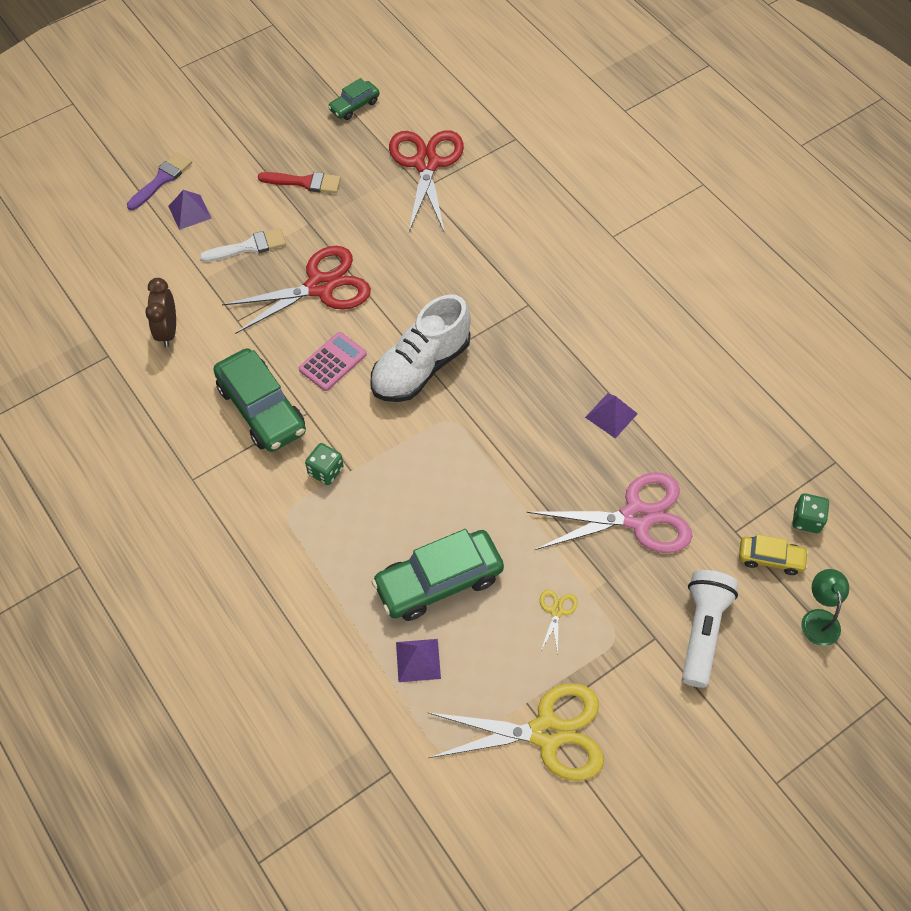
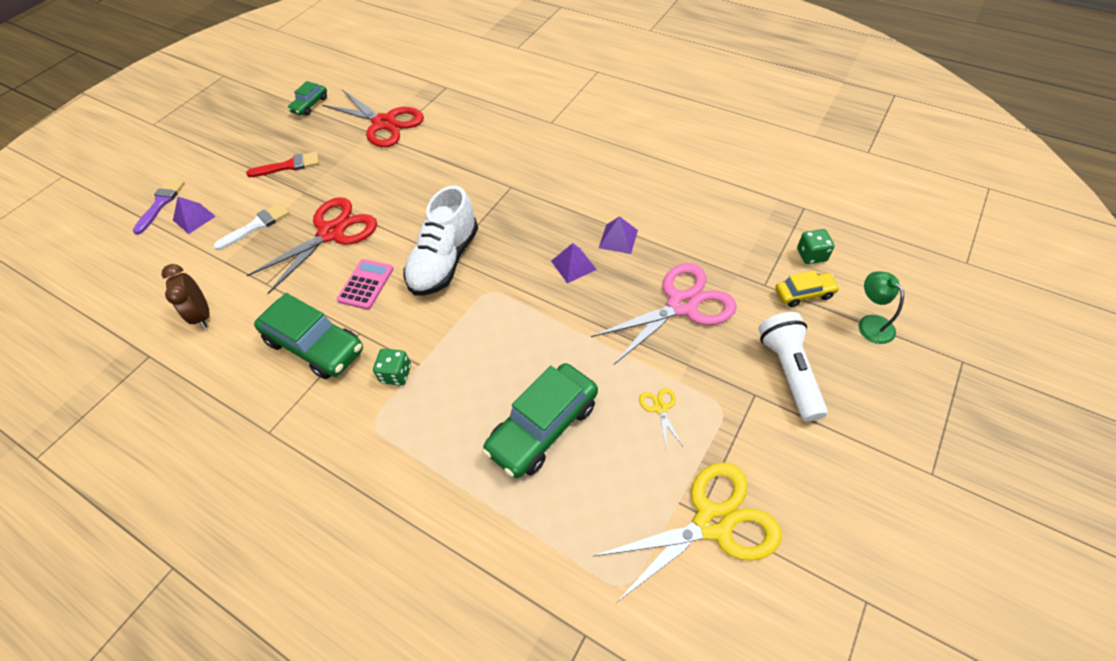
camera: 20 degrees left, 5 degrees down
red scissors [389,130,464,234] -> red scissors turned 150 degrees clockwise [322,90,424,147]
purple pyramid [396,639,441,682] -> purple pyramid moved to [551,243,597,283]

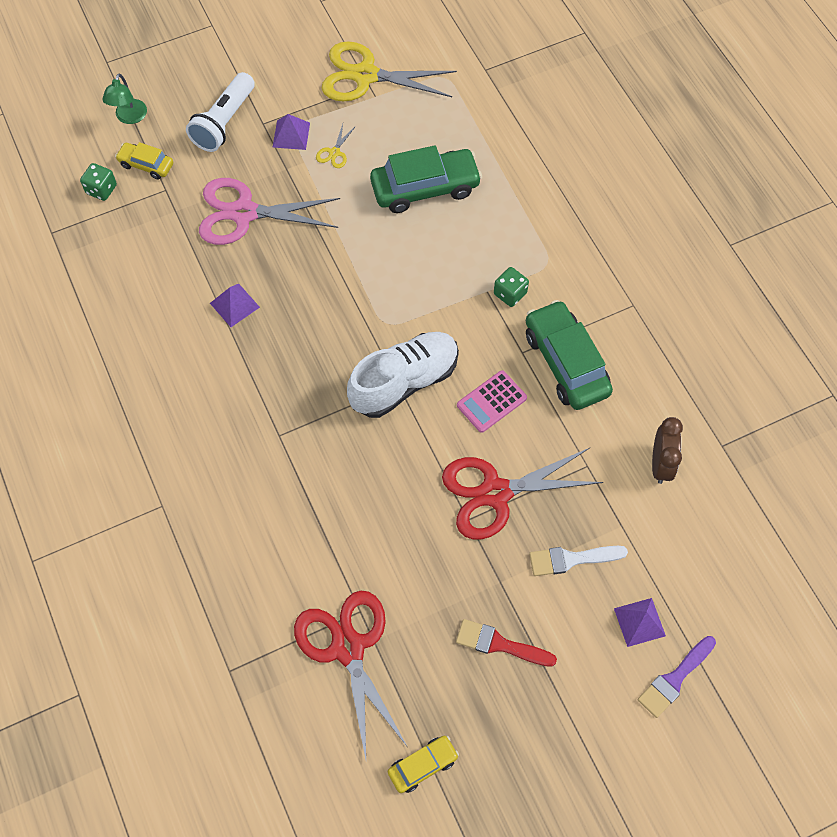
camera: 150 degrees left, 10 degrees up
green car [288,81,327,115] -> yellow car [388,736,459,793]
purple pyramid [551,243,597,283] -> purple pyramid moved to [273,114,310,150]

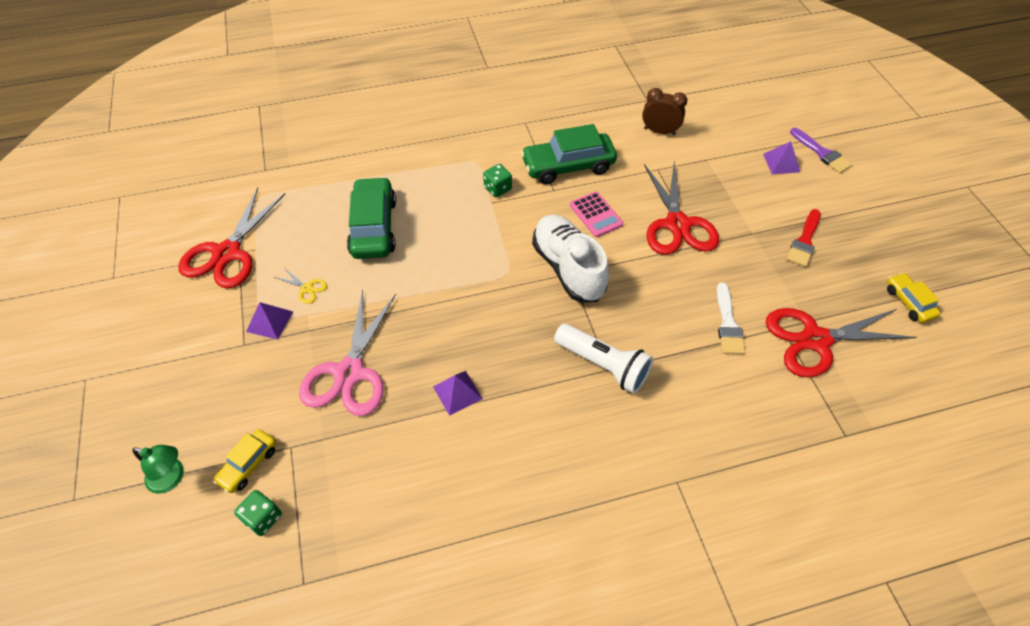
camera: 80 degrees left, 10 degrees down
white flashlight [186,72,255,152] -> white flashlight moved to [554,324,653,394]
yellow scissors [322,41,457,101] -> red scissors [178,187,285,288]
white brush [529,546,628,576] -> white brush moved to [717,282,745,354]

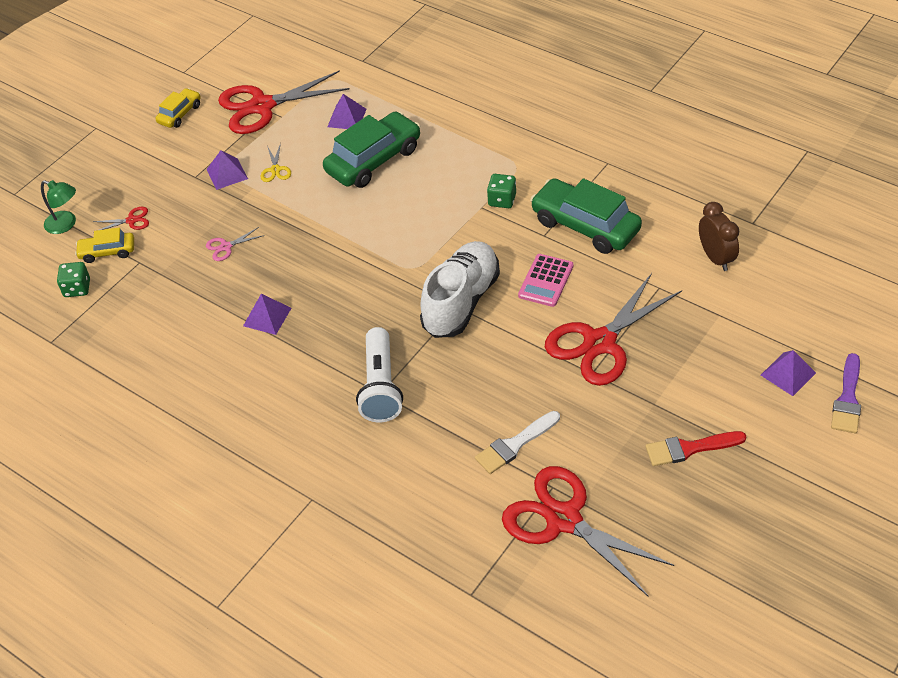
camera: 55 degrees right, 5 degrees down
green lamp [132,445,184,494] -> green lamp turned 45 degrees counterclockwise [41,180,76,234]
pink scissors [299,289,396,416] -> pink scissors [206,227,265,261], size x0.41
yellow car [887,272,940,323] -> yellow car moved to [156,88,201,128]
none -> red scissors [93,207,149,230]
none -> purple pyramid [327,94,366,129]

